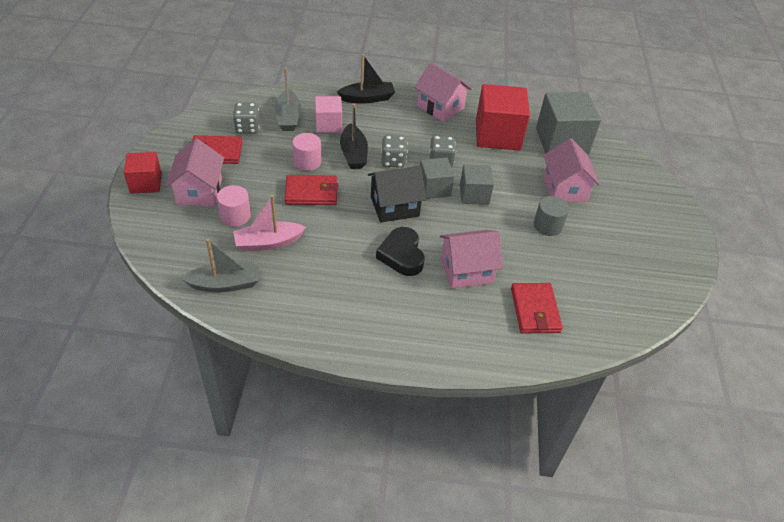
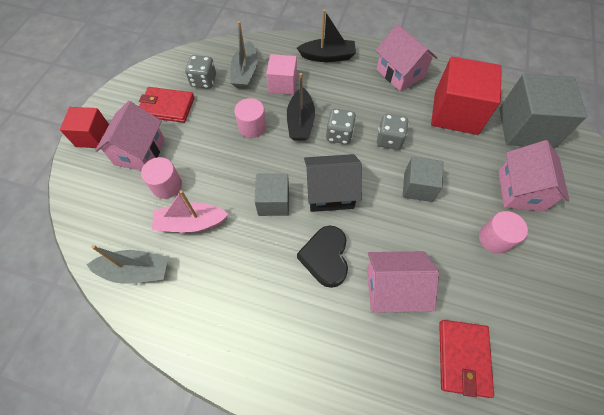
camera: 15 degrees right, 15 degrees up
red wallet [285,175,338,205] -> none
grey cube [420,158,454,199] -> grey cube moved to [255,174,289,216]
grey cylinder [534,196,569,236] -> pink cylinder [479,211,528,254]

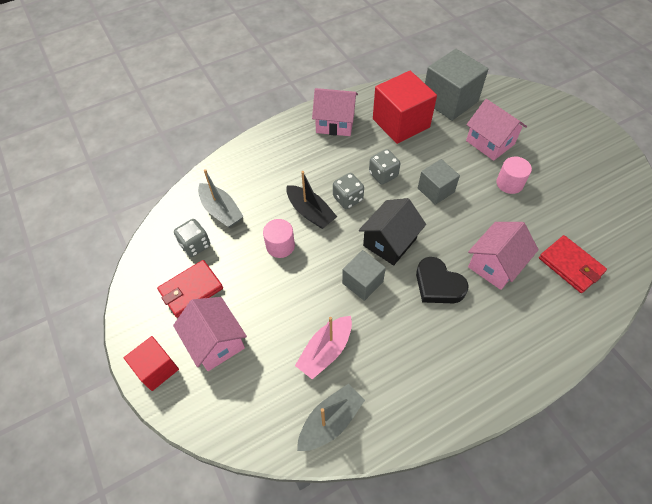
camera: 45 degrees left, 5 degrees down
pink cylinder [141,157,182,199] -> none
pink cube [266,54,297,95] -> none
black boat [297,10,356,62] -> none

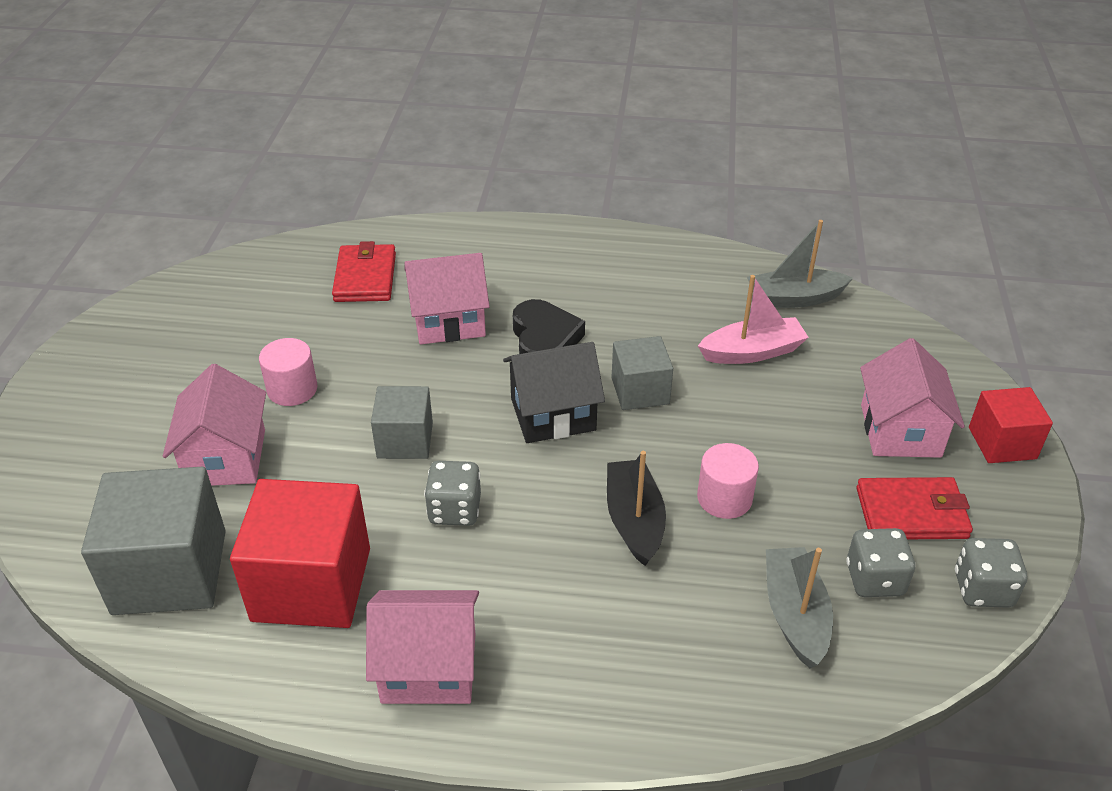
camera: 145 degrees left, 15 degrees down
pink house [312,88,358,136] -> pink house turned 45 degrees counterclockwise [366,590,479,704]
grey dice [333,173,364,209] -> grey dice moved to [955,538,1027,608]

